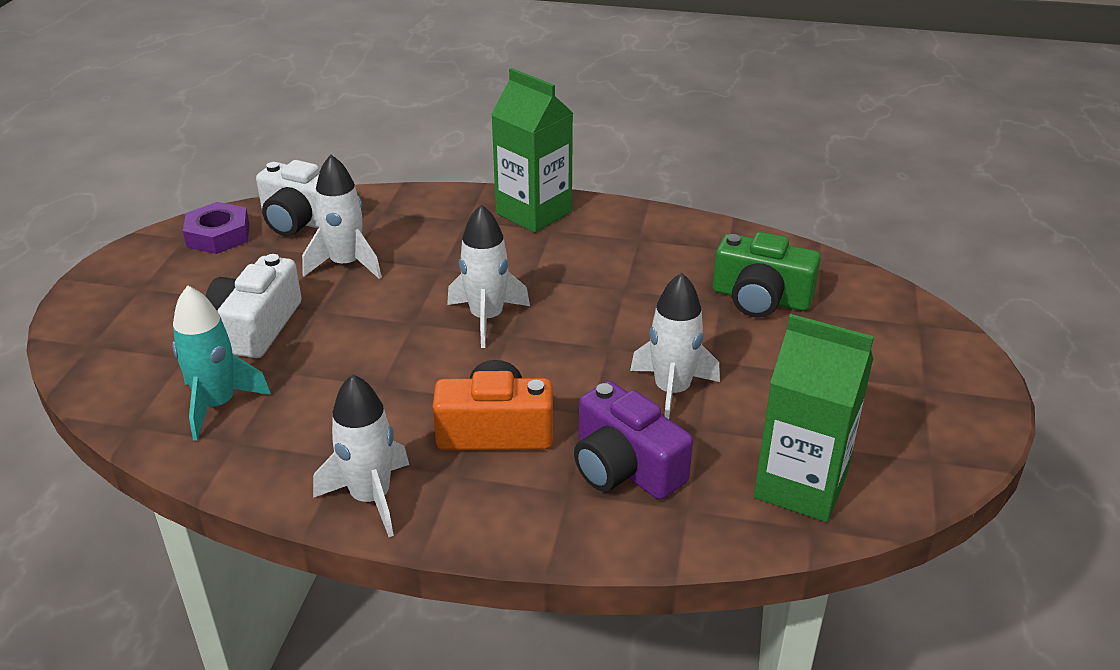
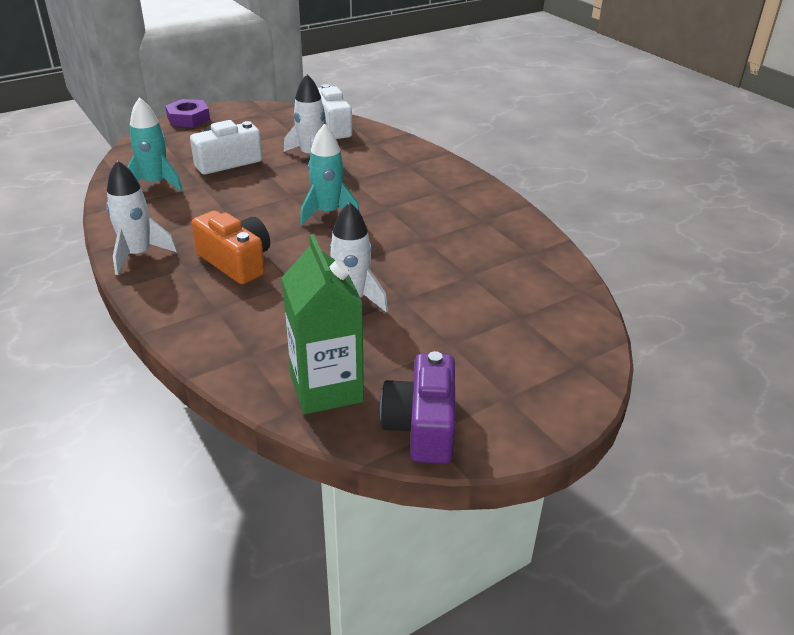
camera: 45 degrees right, 0 degrees up
purple nut [183,202,249,254] -> purple nut moved to [165,99,210,127]
white rocket [447,204,530,348] -> turquoise rocket [300,124,360,225]
green carton [491,68,573,233] -> none
purple camera [574,381,693,500] -> purple camera moved to [380,351,455,464]
green camera [713,232,821,318] -> none

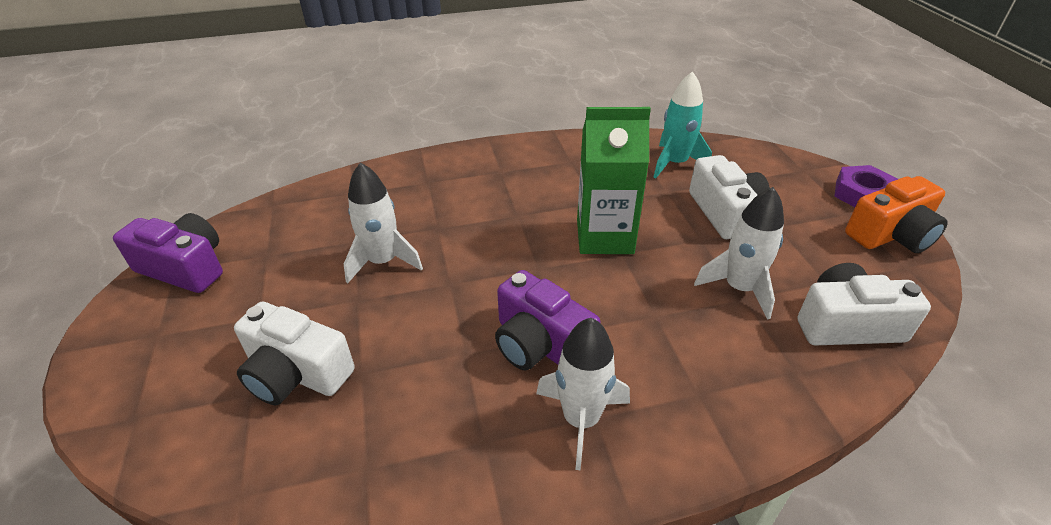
camera: 110 degrees right, 5 degrees up
white rocket [106,160,177,275] -> white rocket moved to [536,318,630,470]
orange camera [192,210,270,284] -> orange camera moved to [845,176,948,253]
green carton [282,234,364,414] -> green carton moved to [577,107,651,254]
turquoise rocket [300,124,360,225] -> none
none -> white camera [234,302,355,405]
none -> purple camera [495,270,601,370]

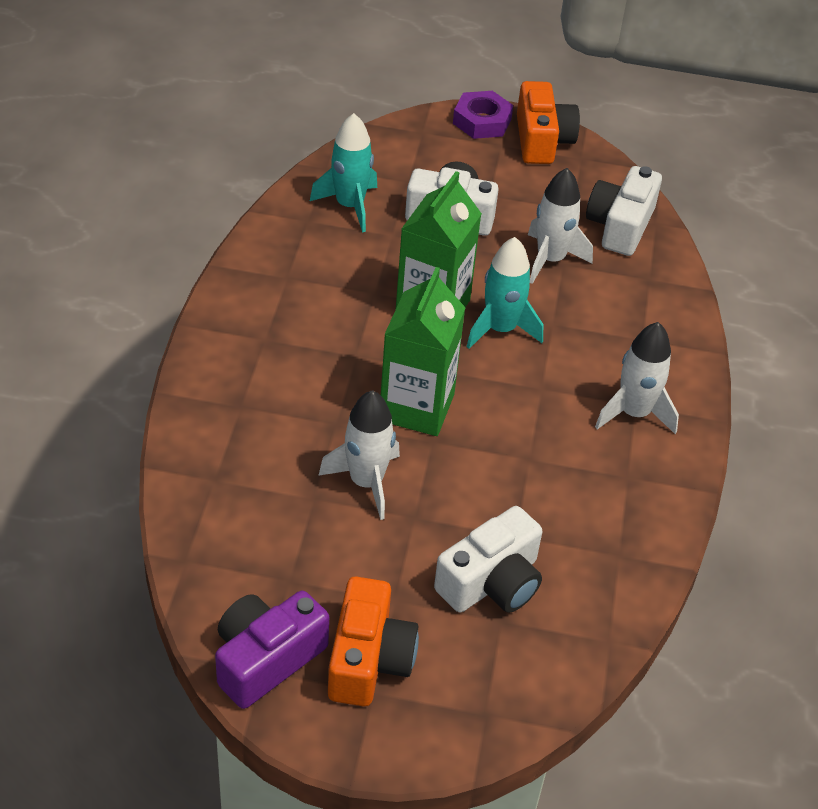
camera: 70 degrees left, 5 degrees up
purple camera [495,270,601,370] -> none
none -> orange camera [328,577,419,706]
none -> green carton [381,267,465,436]
none -> turquoise rocket [467,237,543,349]

